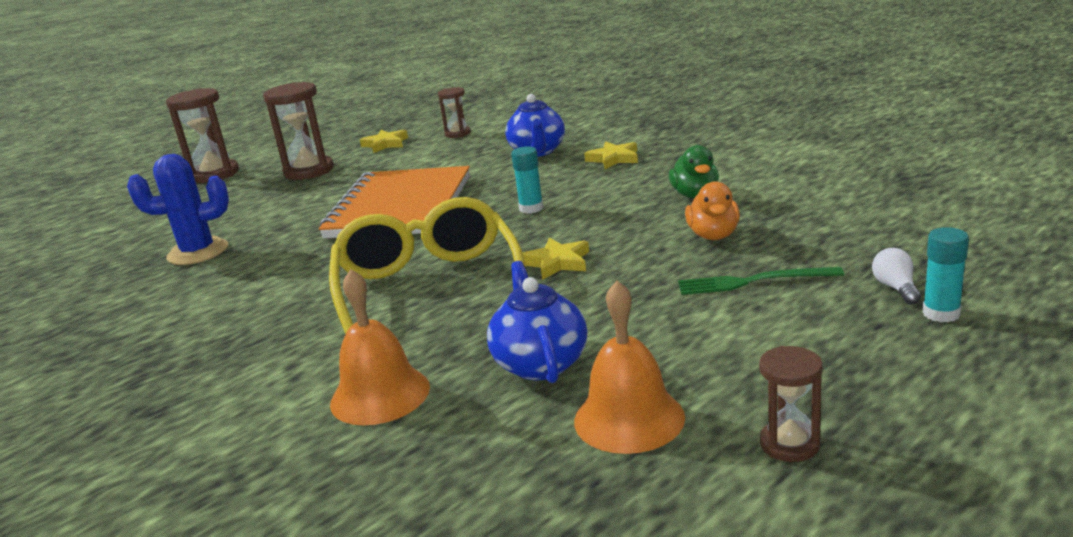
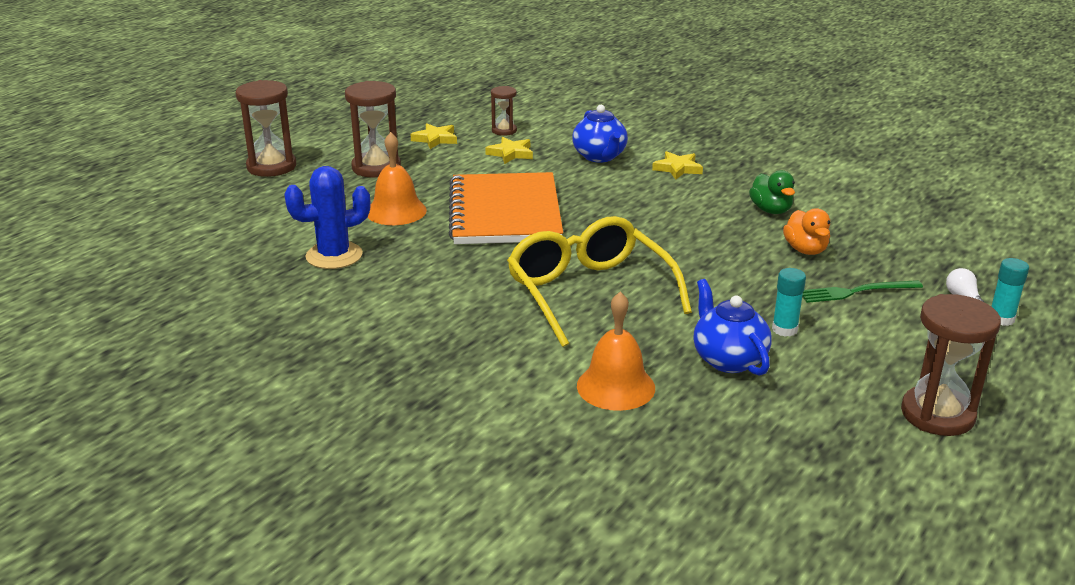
camera: 15 degrees left, 5 degrees up
turquoise glue stick [511,146,543,214] -> turquoise glue stick moved to [772,268,806,337]
yellow star [522,238,589,280] -> yellow star moved to [485,137,533,164]
orange bell [574,280,685,454] -> orange bell moved to [368,132,427,225]
brown hourglass [759,346,823,462] -> brown hourglass [901,294,1001,436], size x1.80

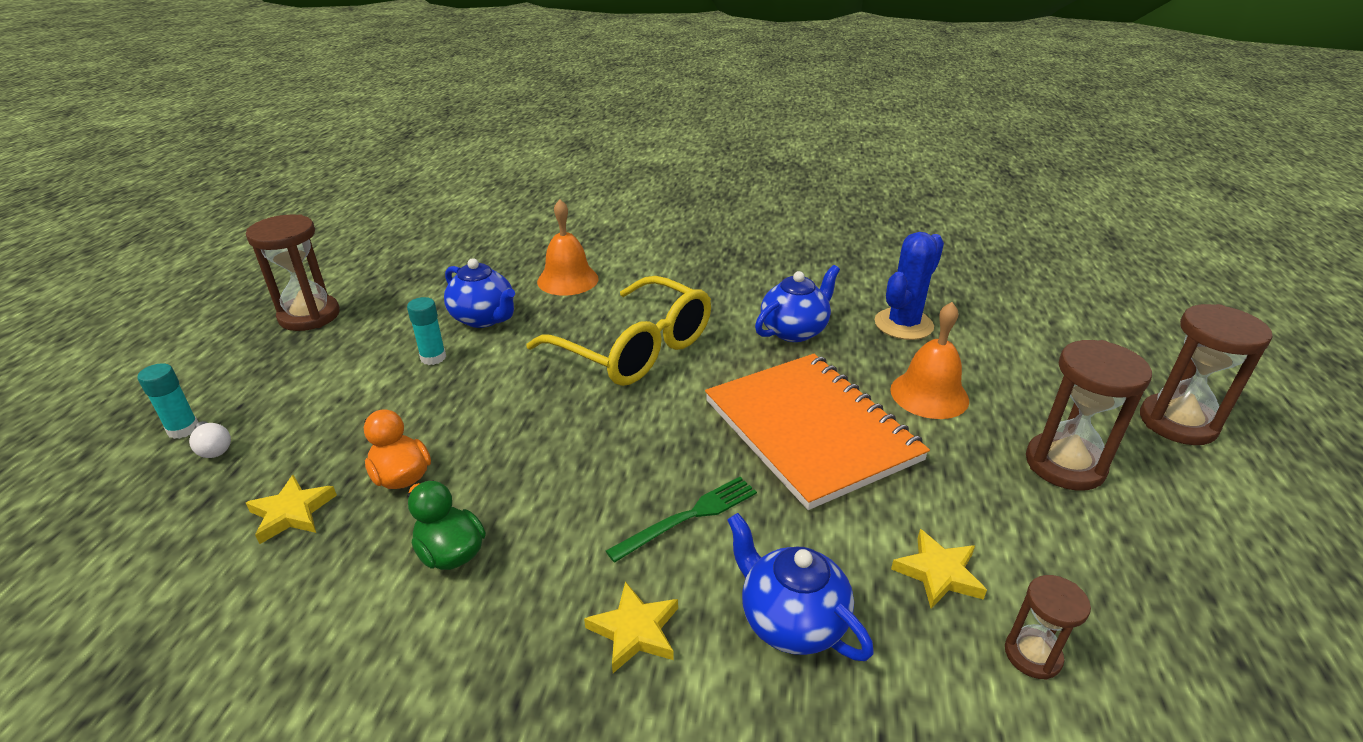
camera: 155 degrees right, 5 degrees up
yellow star [410,123,457,149] -> yellow star moved to [246,475,337,544]
green fork [802,280,923,303] -> green fork moved to [606,477,757,563]
none -> blue teapot [755,265,840,342]

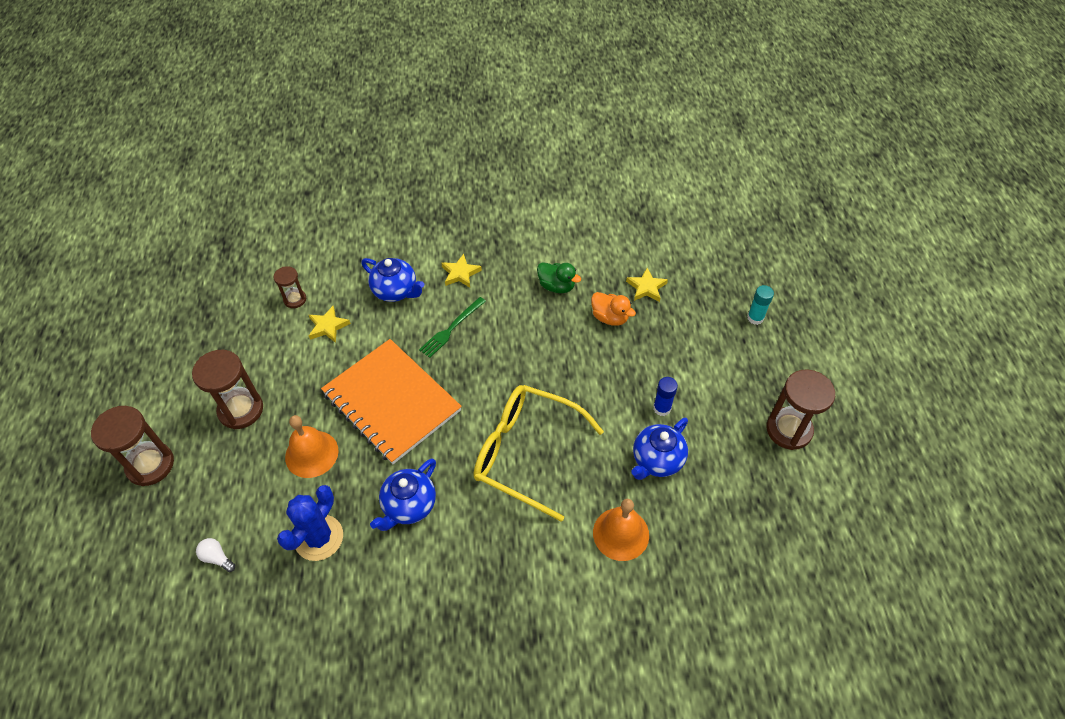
camera: 165 degrees right, 20 degrees up
white light bulb [189,421,231,458] -> white light bulb moved to [196,538,235,572]
turquoise glue stick [407,297,446,365] -> blue glue stick [653,377,678,416]
blue teapot [444,258,515,328] -> blue teapot turned 75 degrees counterclockwise [631,418,688,480]

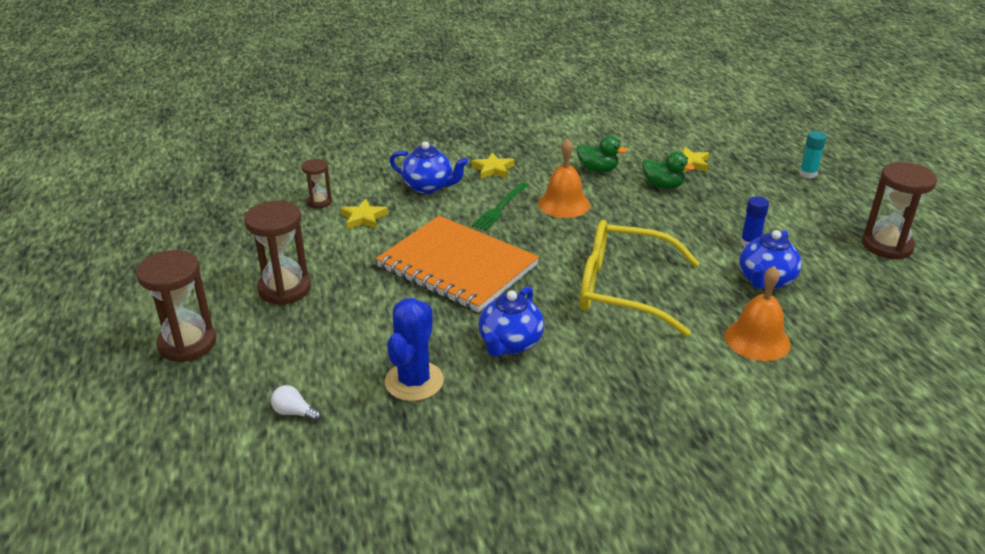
camera: 10 degrees left, 20 degrees down
orange bell [285,415,339,478] -> orange bell moved to [538,138,590,218]
orange duck [591,292,636,326] -> green duck [642,152,695,189]

